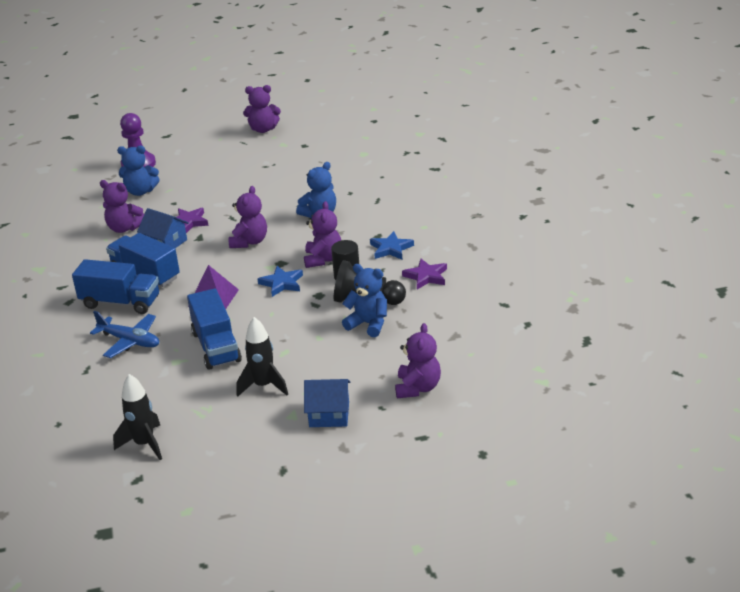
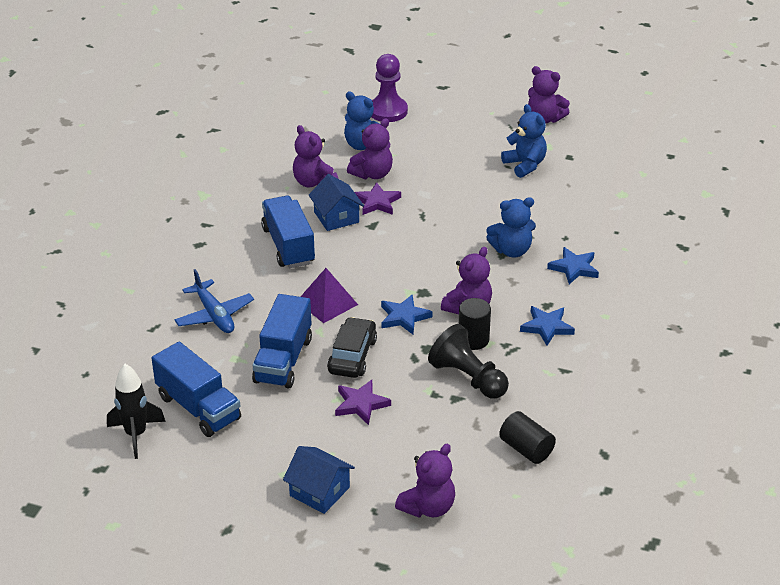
camera: 30 degrees right, 5 degrees up
blue truck [72,259,159,314] -> blue truck moved to [151,342,241,437]
purple teddy bear [229,186,267,248] -> purple teddy bear moved to [347,118,393,179]
black rocket [237,317,288,397] -> none
blue teddy bear [342,264,387,337] -> blue teddy bear moved to [501,104,547,178]
purple star [402,259,447,290] -> purple star moved to [335,380,391,425]
none -> black car [327,317,377,378]
none -> black cylinder [499,411,556,464]
none -> blue star [547,247,599,284]

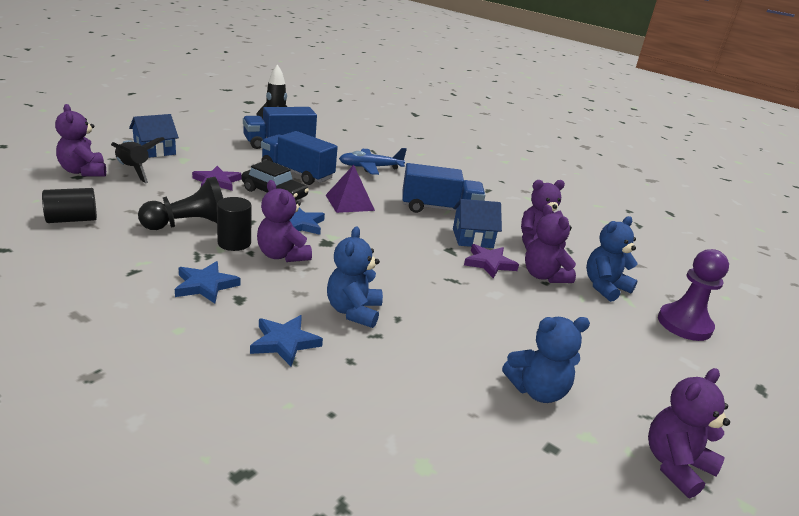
camera: 105 degrees right, 10 degrees down
none -> black rocket [111,137,164,183]

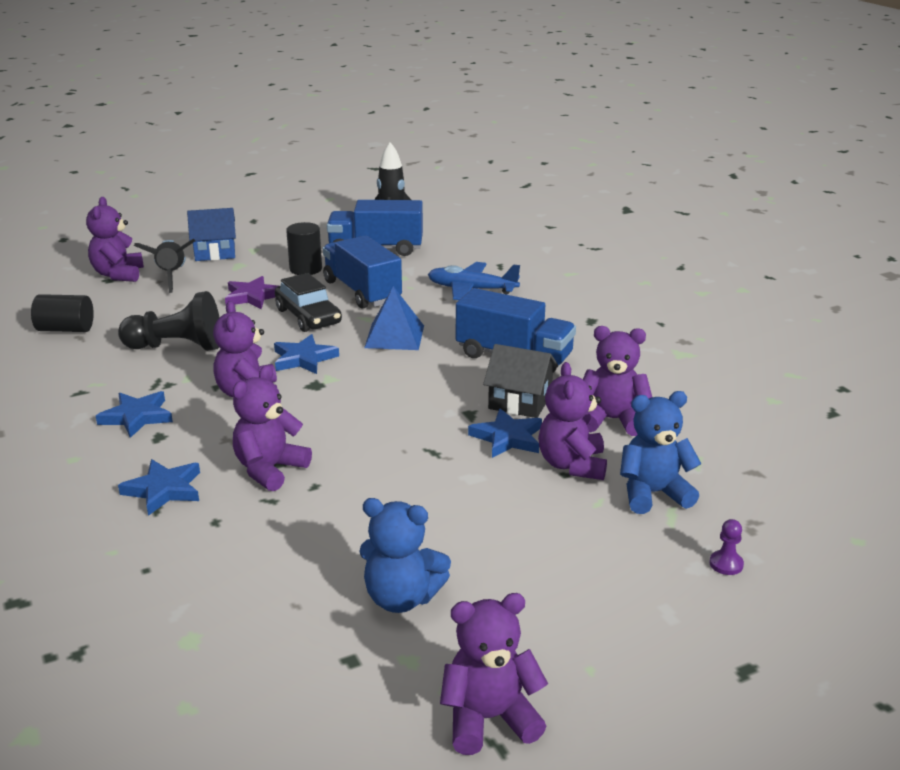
camera: 30 degrees right, 0 degrees up
black cylinder [217,197,252,251] -> black cylinder moved to [286,222,322,275]
purple pyramid [326,165,375,213] -> blue pyramid [364,286,424,350]
blue teddy bear [327,226,383,328] -> purple teddy bear [233,365,312,491]
blue house [453,199,502,248] -> black house [483,344,558,418]
purple star [464,244,519,279] -> blue star [468,408,542,458]
purple pawn [658,249,729,341] -> purple pawn [710,519,744,575], size x0.41

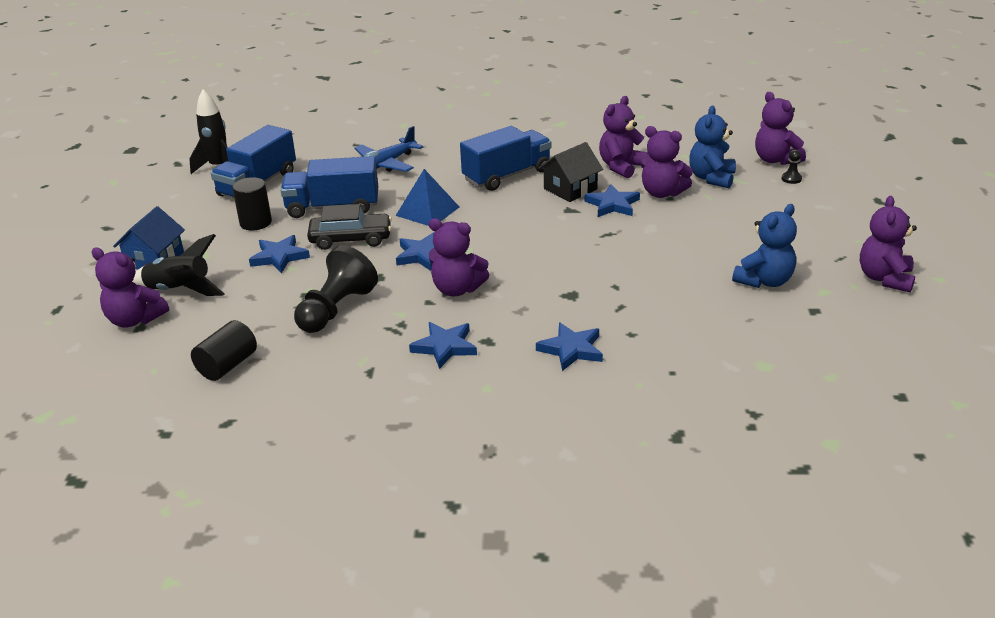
camera: 60 degrees left, 5 degrees up
purple star [225,276,278,309] -> blue star [249,235,310,273]
purple teddy bear [233,365,312,491] -> purple teddy bear moved to [755,92,806,165]
purple pawn [710,519,744,575] -> black pawn [782,150,802,184]

